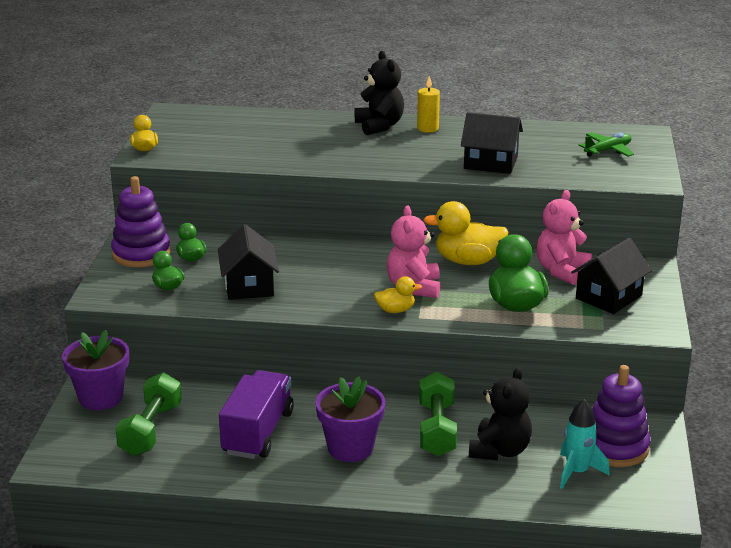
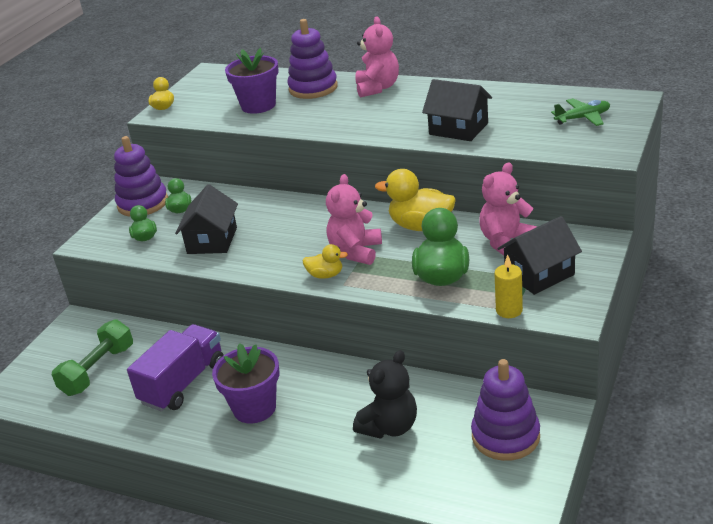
camera: 20 degrees right, 5 degrees up
purple flower pot [62,330,129,410] -> purple flower pot moved to [225,48,279,114]
black teddy bear [355,51,404,135] -> pink teddy bear [355,16,399,98]
yellow candle [417,76,440,133] -> yellow candle moved to [494,255,523,318]
green dumbbell [419,372,457,456] -> none
turquoise rocket [560,399,610,489] -> none
none -> purple stacking toy [287,19,338,99]

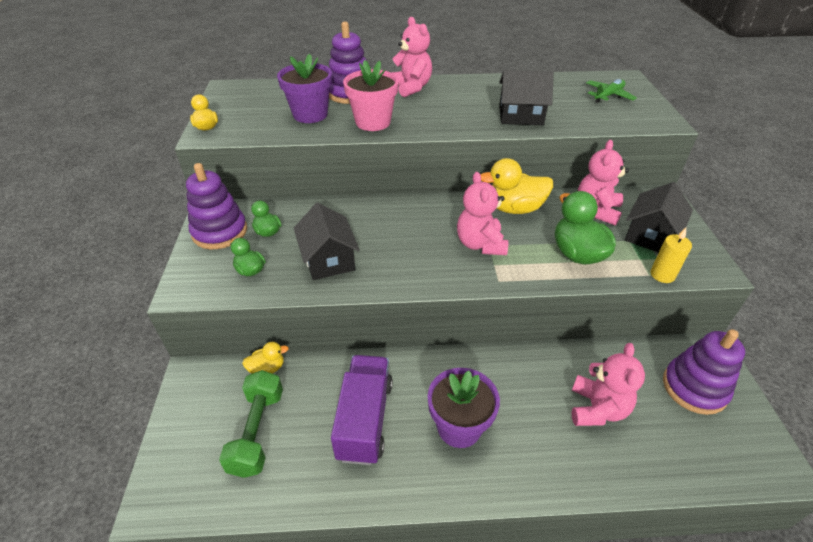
camera: 30 degrees left, 10 degrees up
yellow duck [303,244,348,279] -> yellow duck moved to [242,342,289,374]
black teddy bear [353,350,417,439] -> pink teddy bear [572,343,645,426]
none -> pink flower pot [343,60,399,131]

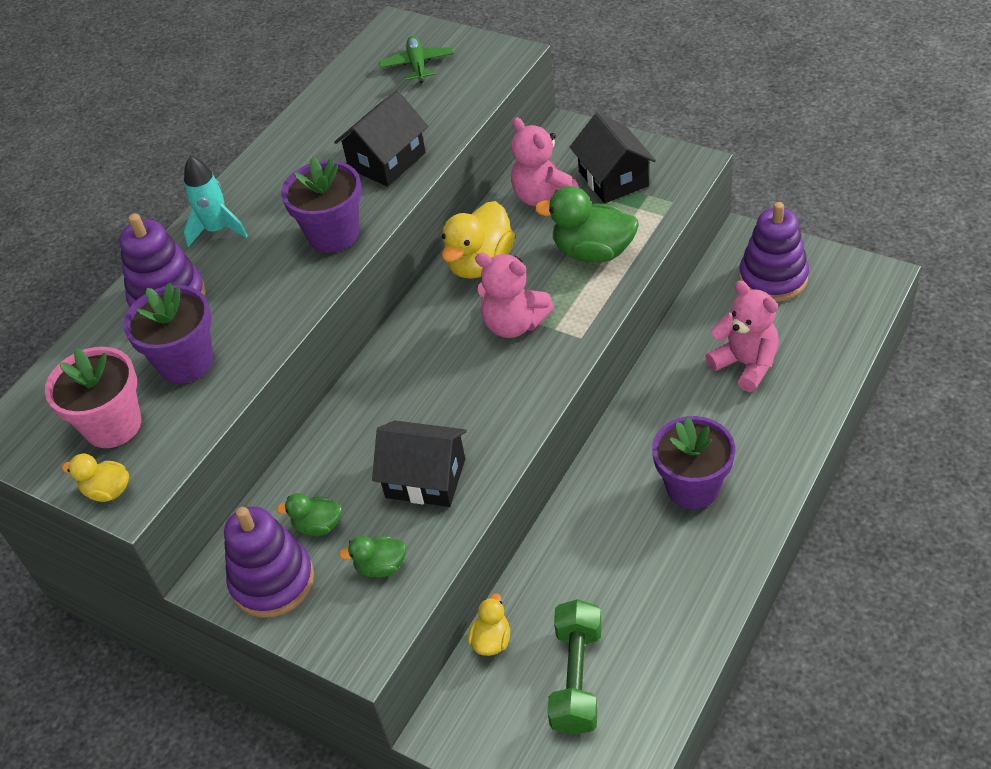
camera: 50 degrees left, 5 degrees up
green dumbbell [219,370,283,478] -> green dumbbell turned 60 degrees clockwise [547,599,602,735]
purple truck [331,355,393,465] -> none
pink flower pot [343,60,399,131] -> pink flower pot moved to [45,347,141,448]
pink teddy bear [392,17,432,97] -> turquoise rocket [184,156,248,247]
yellow candle [650,228,692,283] -> none
none -> purple flower pot [281,157,362,253]

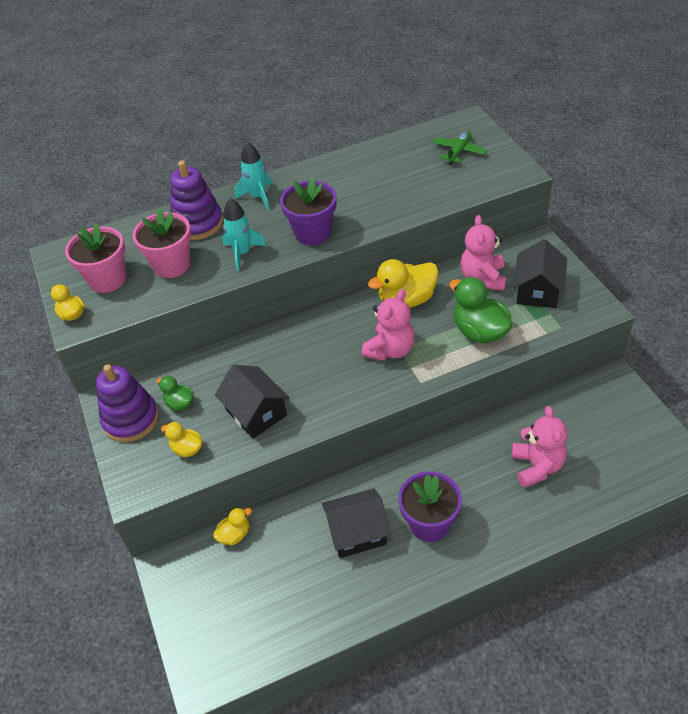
camera: 35 degrees right, 0 degrees up
purple flower pot [123,283,213,384] -> pink flower pot [132,208,191,278]
black house [334,90,428,187] -> black house moved to [322,488,391,558]
green duck [339,535,407,577] -> yellow duck [161,422,202,457]
pink teddy bear [475,253,554,338] -> pink teddy bear turned 120 degrees counterclockwise [362,289,415,361]
green dumbbell [547,599,602,735] -> none
purple stacking toy [739,202,809,302] -> none
none -> turquoise rocket [222,198,266,271]

